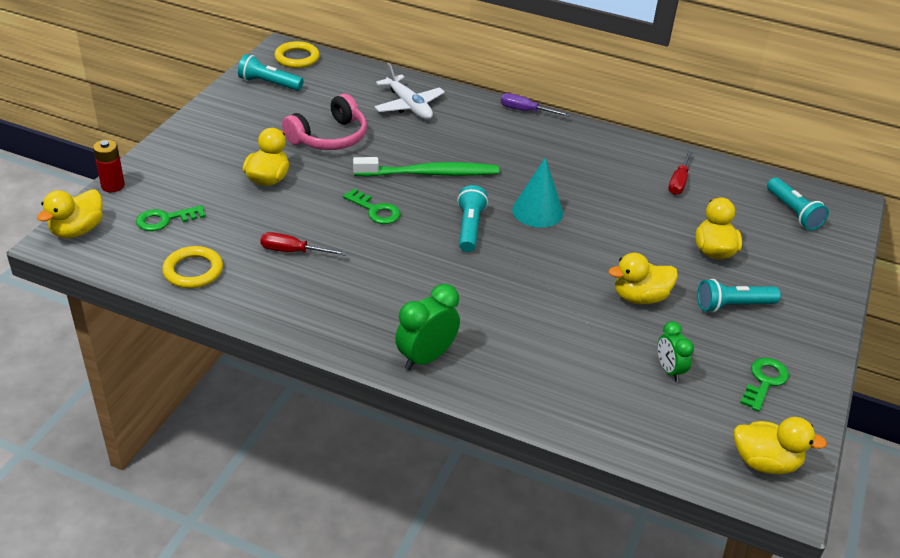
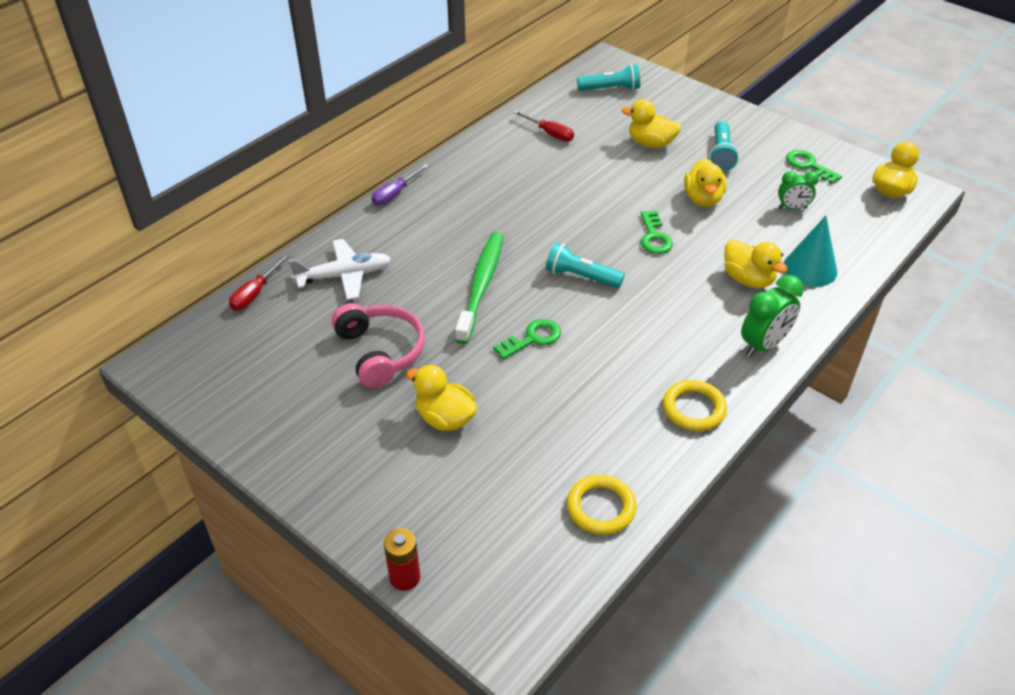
camera: 70 degrees left, 5 degrees up
yellow duck [37,190,103,238] -> yellow duck moved to [724,239,788,288]
green key [136,205,206,231] -> green key moved to [641,211,673,254]
turquoise flashlight [238,54,304,91] -> none
red screwdriver [260,232,347,256] -> red screwdriver moved to [229,255,289,310]
yellow ring [274,41,320,68] -> yellow ring moved to [663,380,727,431]
green clock [395,284,460,370] -> green clock turned 105 degrees counterclockwise [741,275,804,357]
turquoise cone [512,157,563,228] -> turquoise cone moved to [784,216,837,287]

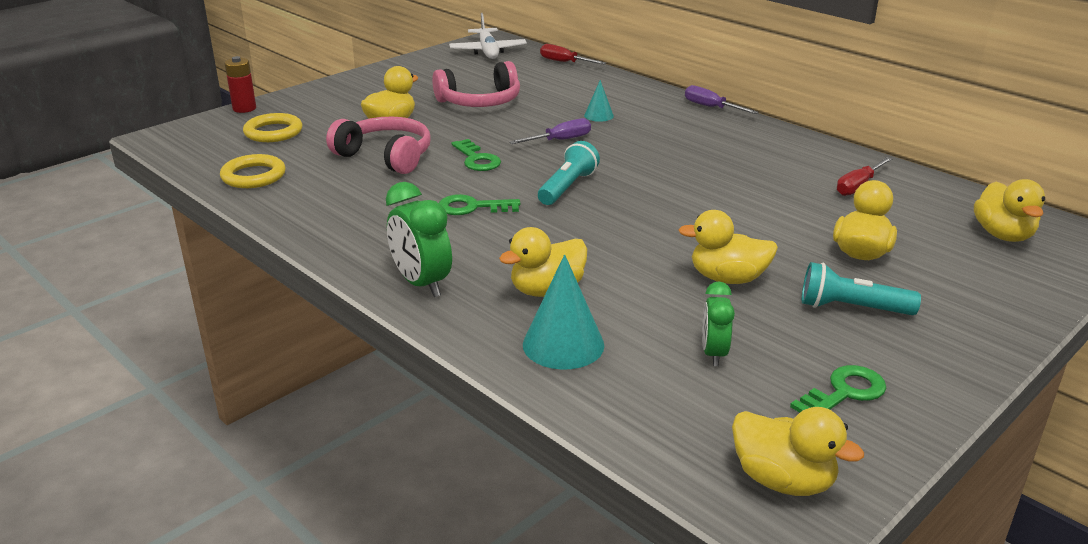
camera: 95 degrees right, 15 degrees down
white plane [289,239,391,300] -> white plane moved to [449,13,527,59]
green toothbrush [455,232,503,344] -> purple screwdriver [509,118,591,144]
turquoise flashlight [577,64,640,91] -> yellow duck [974,179,1045,242]
green key [641,211,673,254] -> green key moved to [439,194,520,215]
yellow ring [663,380,727,431] -> yellow ring moved to [243,113,303,142]
none -> pink headphones [326,117,430,174]
none -> turquoise cone [584,80,614,122]

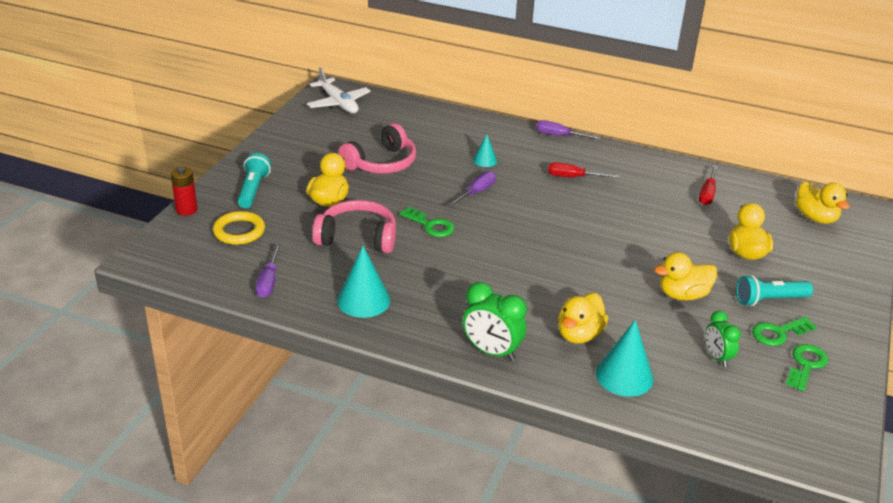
camera: 25 degrees left, 5 degrees up
yellow ring [220,154,286,188] -> purple screwdriver [256,244,281,298]
green key [439,194,520,215] -> green key moved to [752,317,817,346]
turquoise flashlight [538,141,600,205] -> turquoise flashlight moved to [238,153,271,208]
red screwdriver [540,44,606,64] -> red screwdriver moved to [548,162,619,178]
yellow duck [732,407,864,496] -> none
none -> turquoise cone [337,246,390,318]

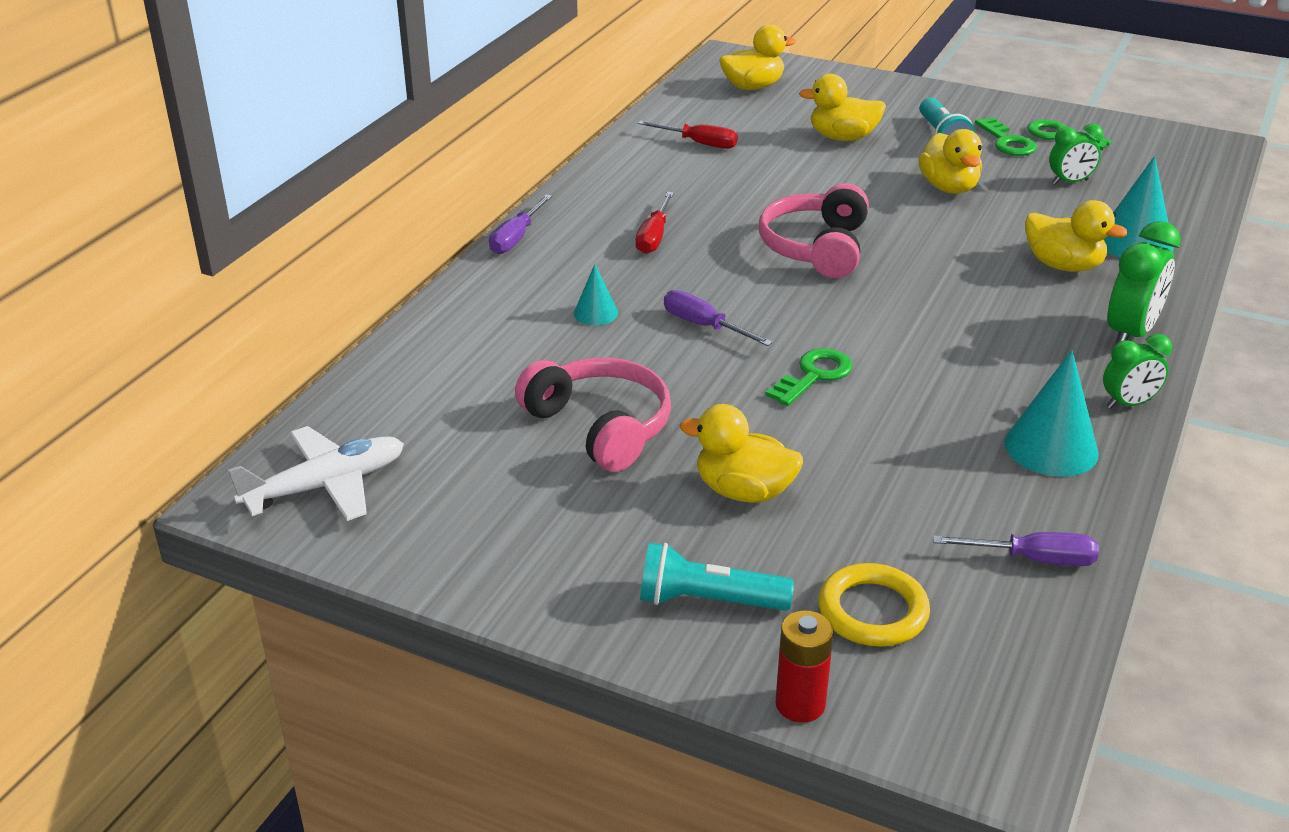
camera: 85 degrees left, 0 degrees up
pink headphones [312,200,396,253] -> pink headphones moved to [759,183,869,278]
none -> green clock [1103,334,1172,409]

